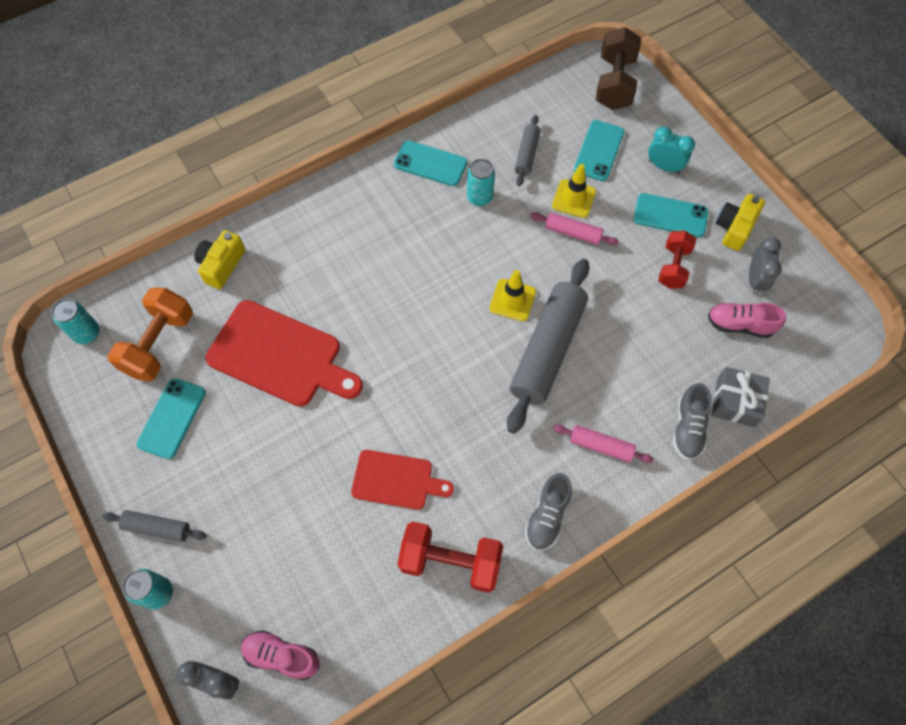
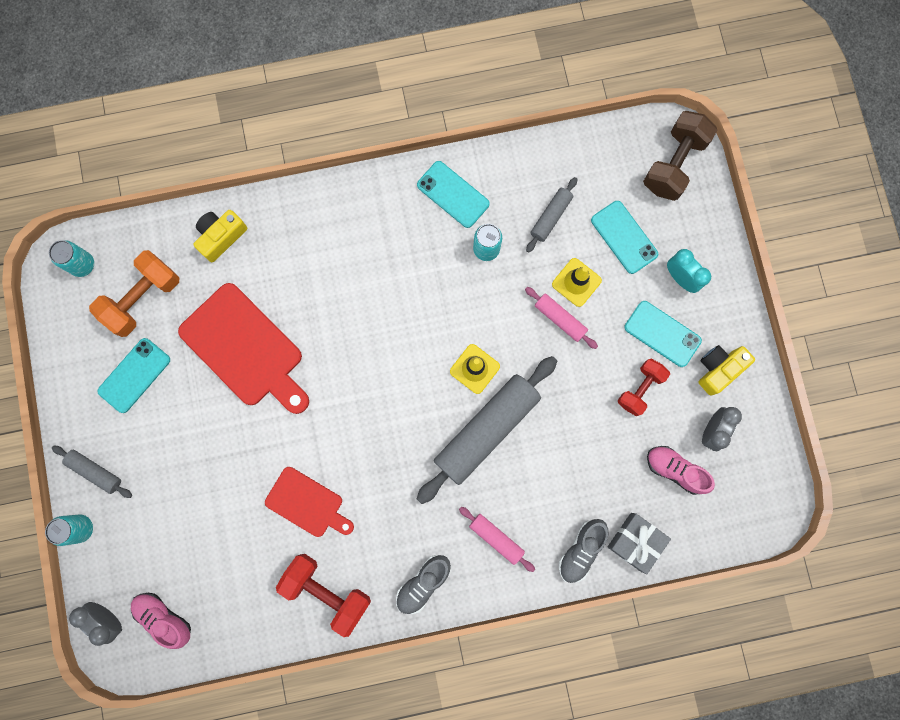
camera: 20 degrees right, 15 degrees up
turquoise phone [574,120,624,181] -> turquoise phone turned 75 degrees counterclockwise [591,201,658,274]

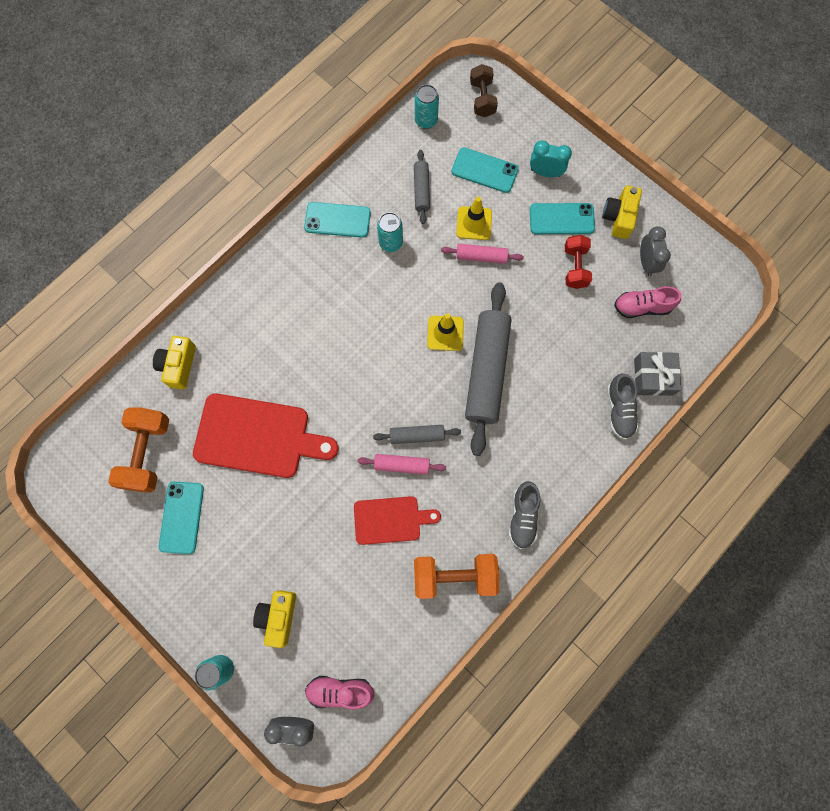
camera: 35 degrees left, 5 degrees down
turquoise can [49,240,94,277] -> turquoise can moved to [415,84,439,129]
grey rolling pin [52,446,132,498] -> grey rolling pin moved to [373,425,461,444]
red dumbbell [276,554,371,637] -> orange dumbbell [414,554,500,599]
pink rolling pin [459,507,535,572] -> pink rolling pin moved to [358,454,446,475]
brown dumbbell [643,111,717,201] -> brown dumbbell [470,64,498,117], size x0.65
none -> yellow camera [253,590,296,648]

